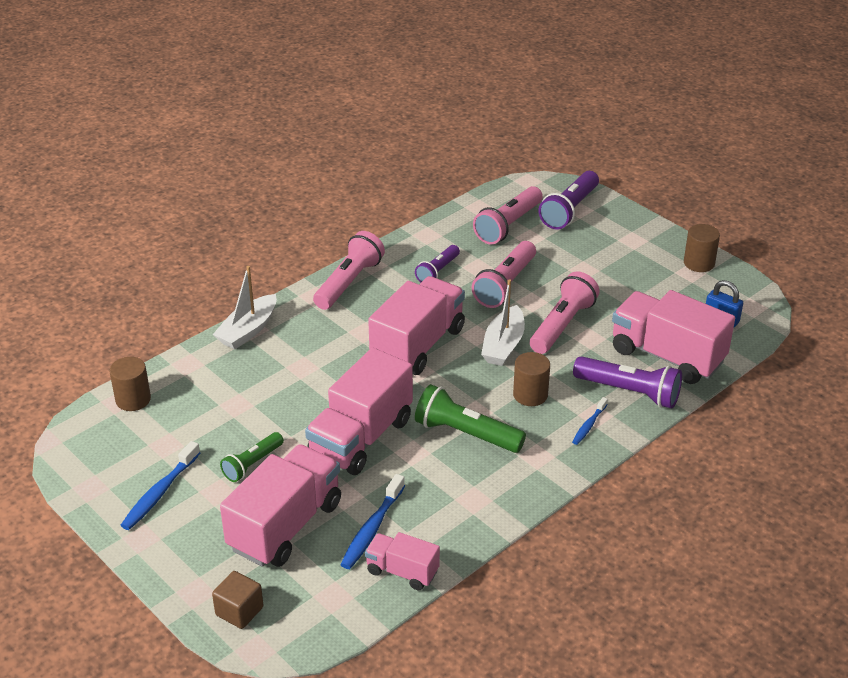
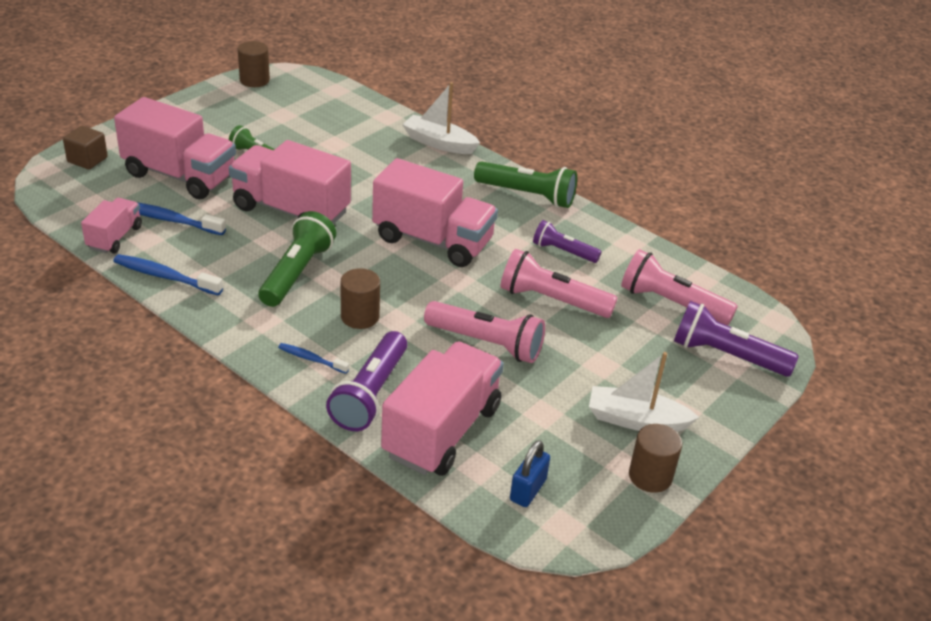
camera: 80 degrees right, 0 degrees up
brown cylinder [110,357,151,411] -> brown cylinder moved to [238,41,270,87]
blue toothbrush [120,441,200,530] -> blue toothbrush moved to [113,254,223,295]
pink flashlight [313,231,385,310] -> green flashlight [474,161,577,208]
white boat [481,279,525,366] -> white boat moved to [589,352,699,432]

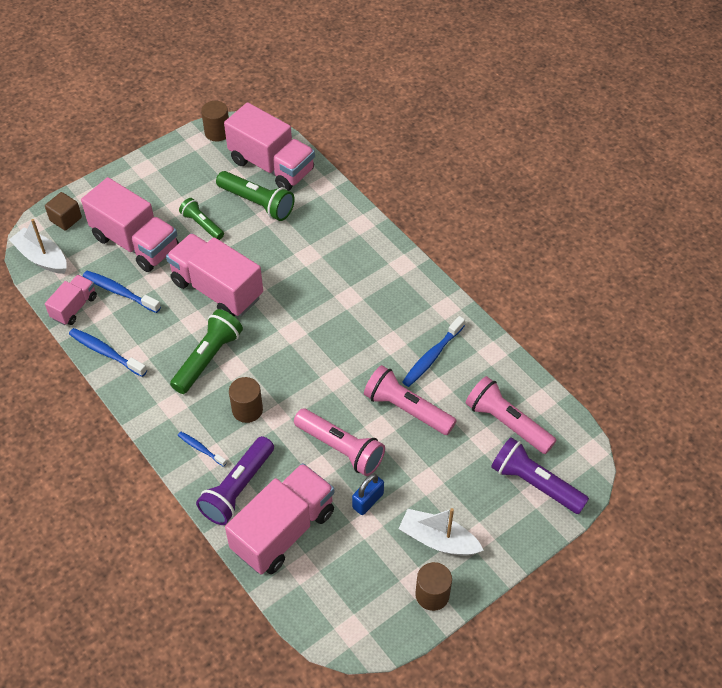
camera: 15 degrees right, 15 degrees up
pink truck [372,158,498,267] -> pink truck moved to [224,102,315,191]
white boat [402,82,480,154] -> white boat moved to [9,219,67,274]
green flashlight [474,161,577,208] -> green flashlight moved to [216,171,295,221]
blue padlock [510,440,550,507] -> blue padlock moved to [352,473,384,515]
purple flashlight [533,220,602,263] -> blue toothbrush [402,316,465,387]

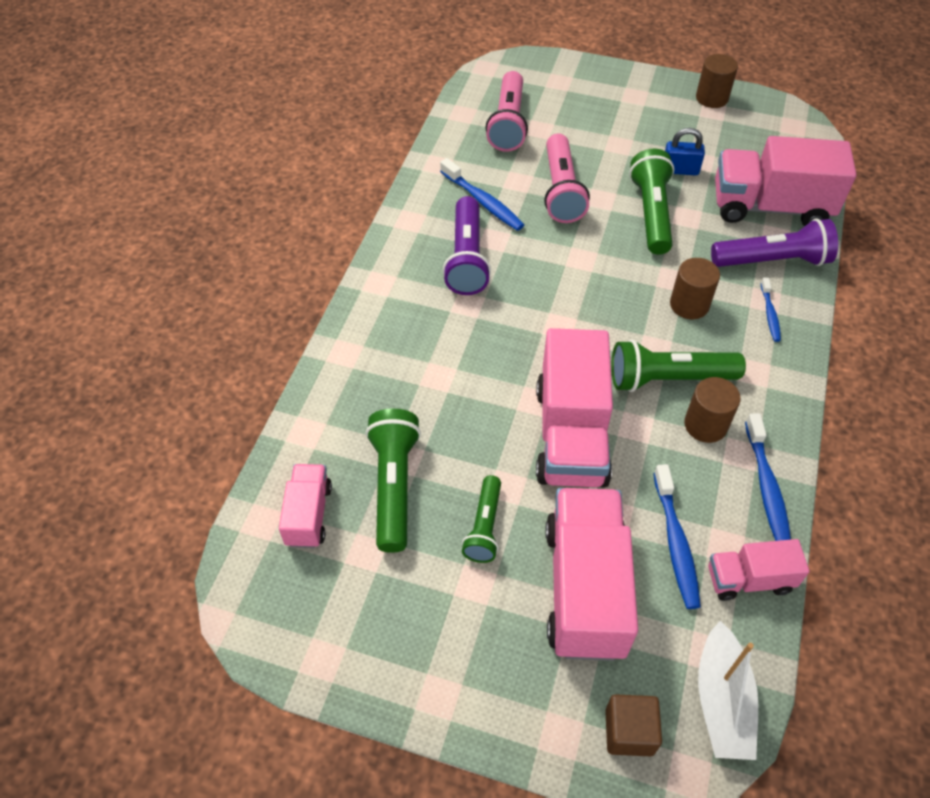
camera: 125 degrees left, 0 degrees up
brown cylinder [201,101,229,141] -> brown cylinder moved to [684,377,741,443]
pink truck [224,102,315,191] -> pink truck [279,464,332,548], size x0.53
pink flashlight [294,409,385,476] -> green flashlight [629,148,674,255]
white boat [398,508,484,556] -> none
blue toothbrush [402,316,465,387] -> blue toothbrush turned 45 degrees clockwise [440,158,524,231]
purple flashlight [491,437,589,514] -> purple flashlight moved to [443,196,491,295]

